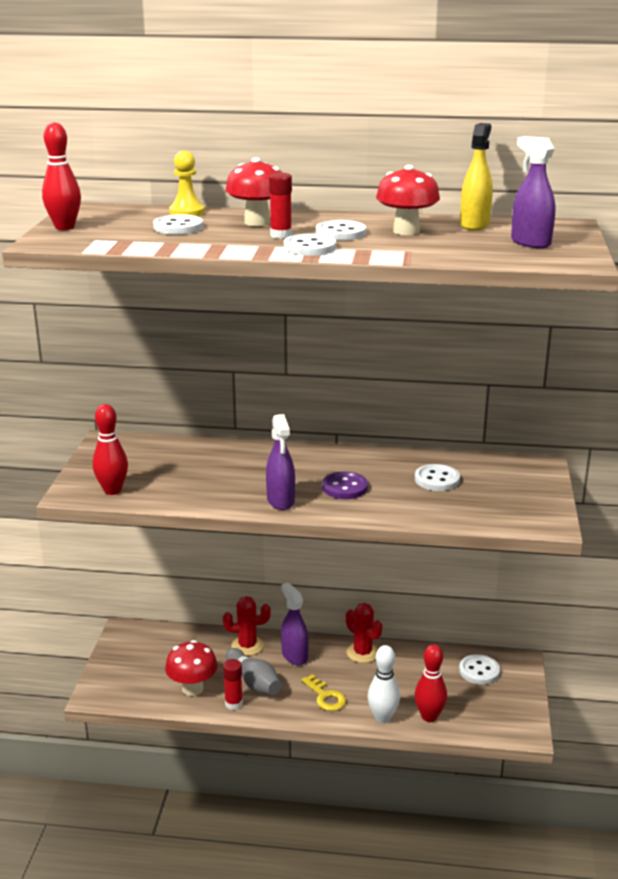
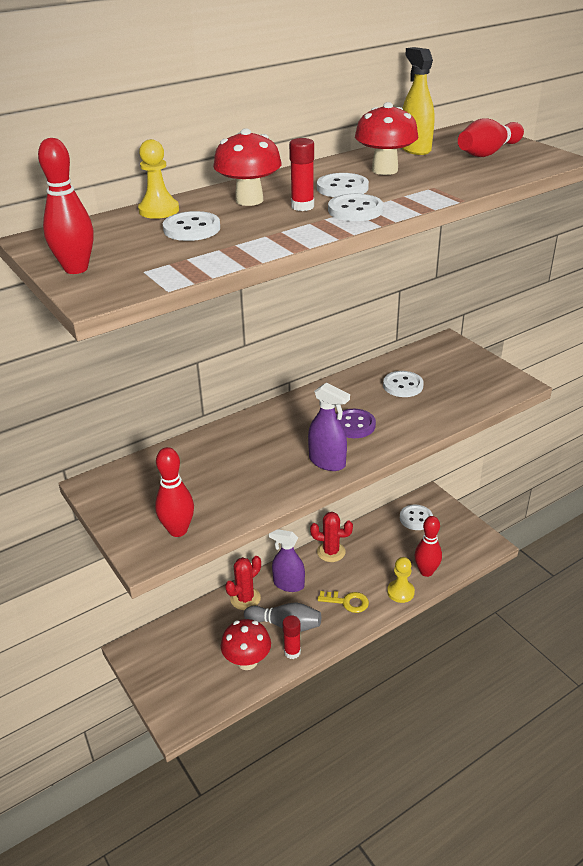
camera: 40 degrees left, 10 degrees up
white bowling pin [367,645,400,723] -> yellow pawn [387,557,415,603]
purple spray bottle [511,136,555,249] -> red bowling pin [458,118,524,157]

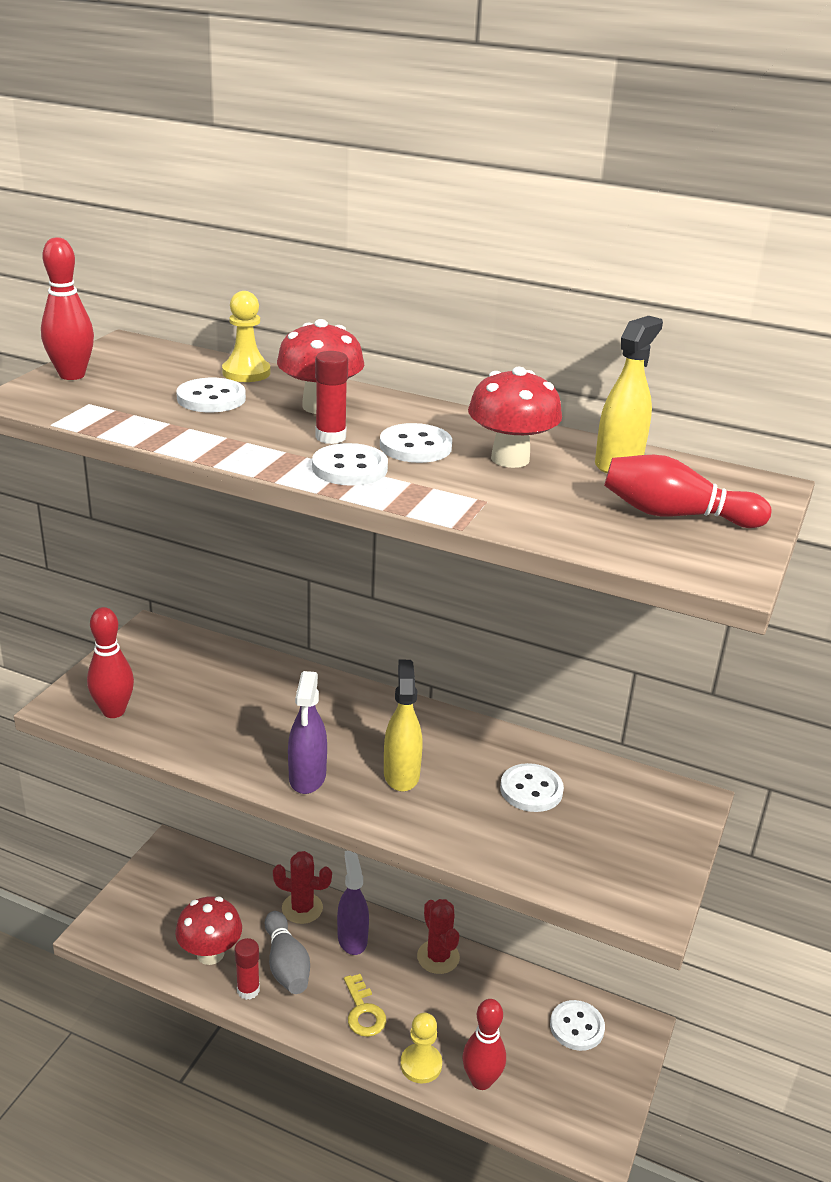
camera: 55 degrees right, 5 degrees down
purple button [336,409,376,438] -> yellow spray bottle [384,660,423,792]

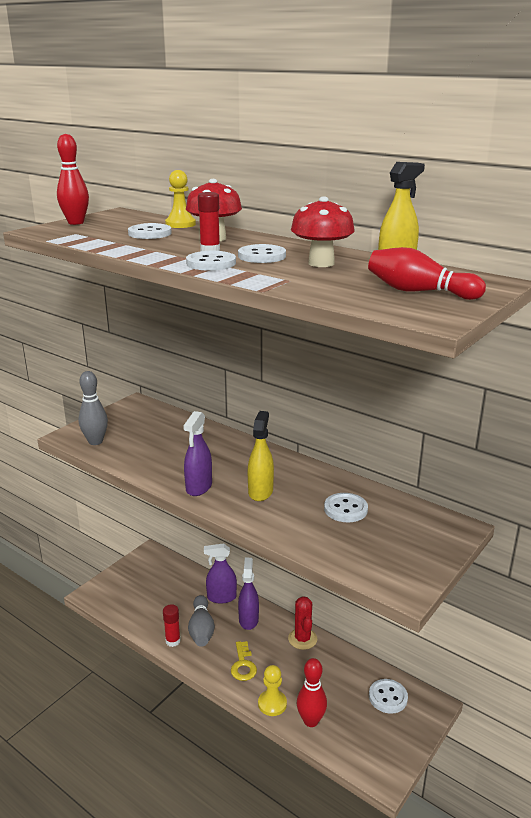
camera: 15 degrees right, 5 degrees down
red bowling pin [87,607,134,718] -> grey bowling pin [79,371,108,445]
red mushroom [175,897,242,965] -> none
red cactus [273,851,332,924] -> purple spray bottle [204,543,237,604]

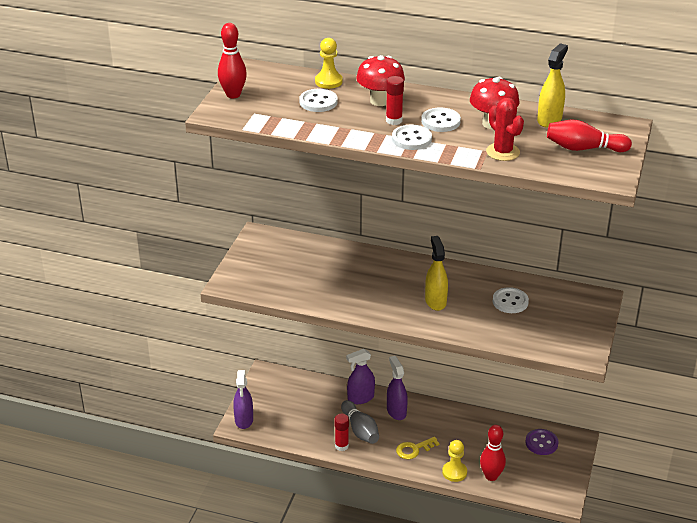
camera: 20 degrees left, 10 degrees up
grey bowling pin [79,371,108,445] -> none
purple spray bottle [183,411,212,496] -> purple spray bottle moved to [233,370,253,429]
yellow key [231,641,257,681] -> yellow key turned 90 degrees clockwise [396,437,439,459]
red cactus [288,596,317,650] -> red cactus moved to [486,98,524,161]
white button [369,679,408,714] -> purple button [525,429,559,455]

